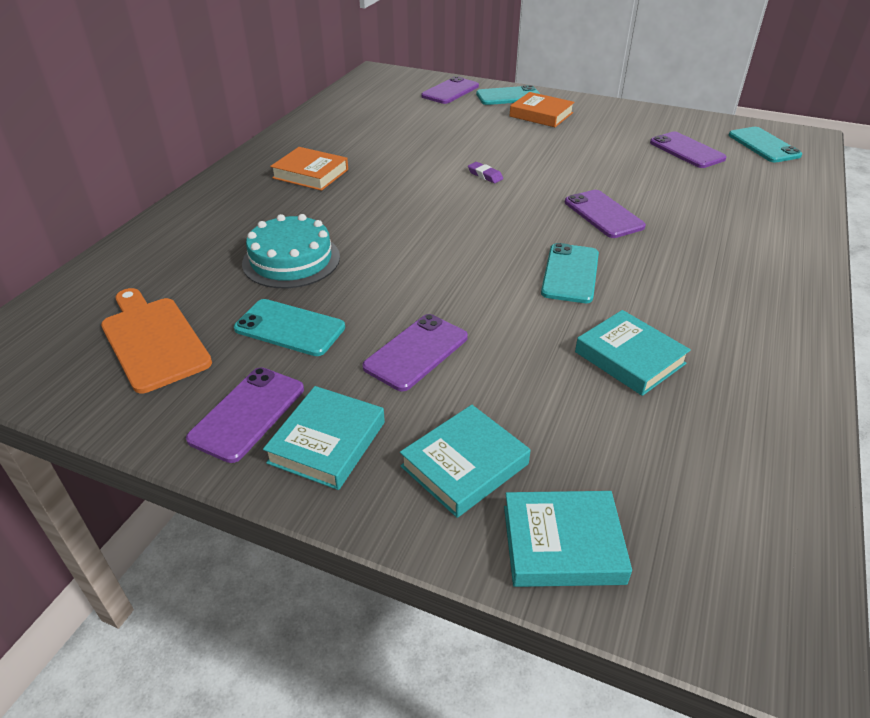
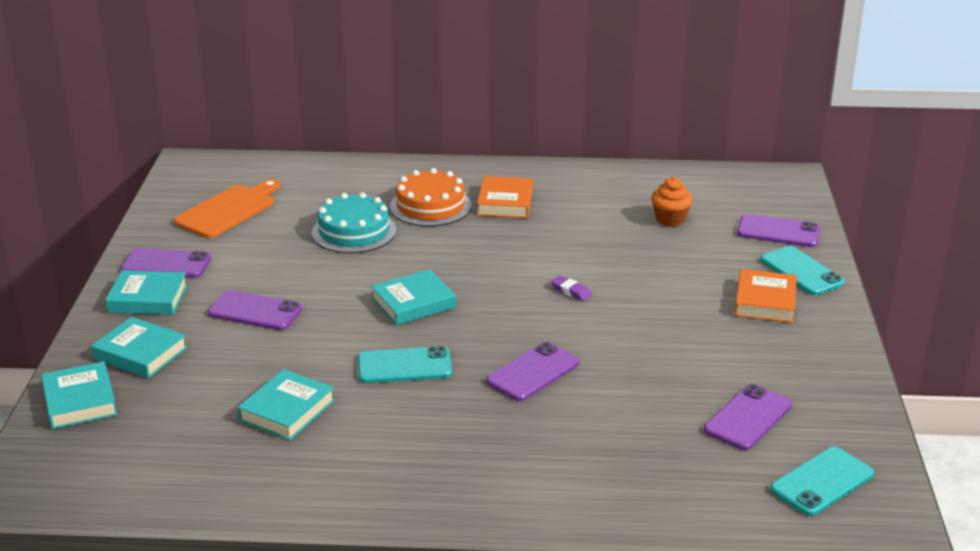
camera: 70 degrees right, 10 degrees down
turquoise phone [234,299,345,356] -> none
purple eraser [468,162,503,183] -> purple eraser turned 75 degrees counterclockwise [551,275,592,301]
none -> turquoise book [371,269,456,325]
none -> orange cake [390,168,472,226]
none -> orange cupcake [651,177,693,227]

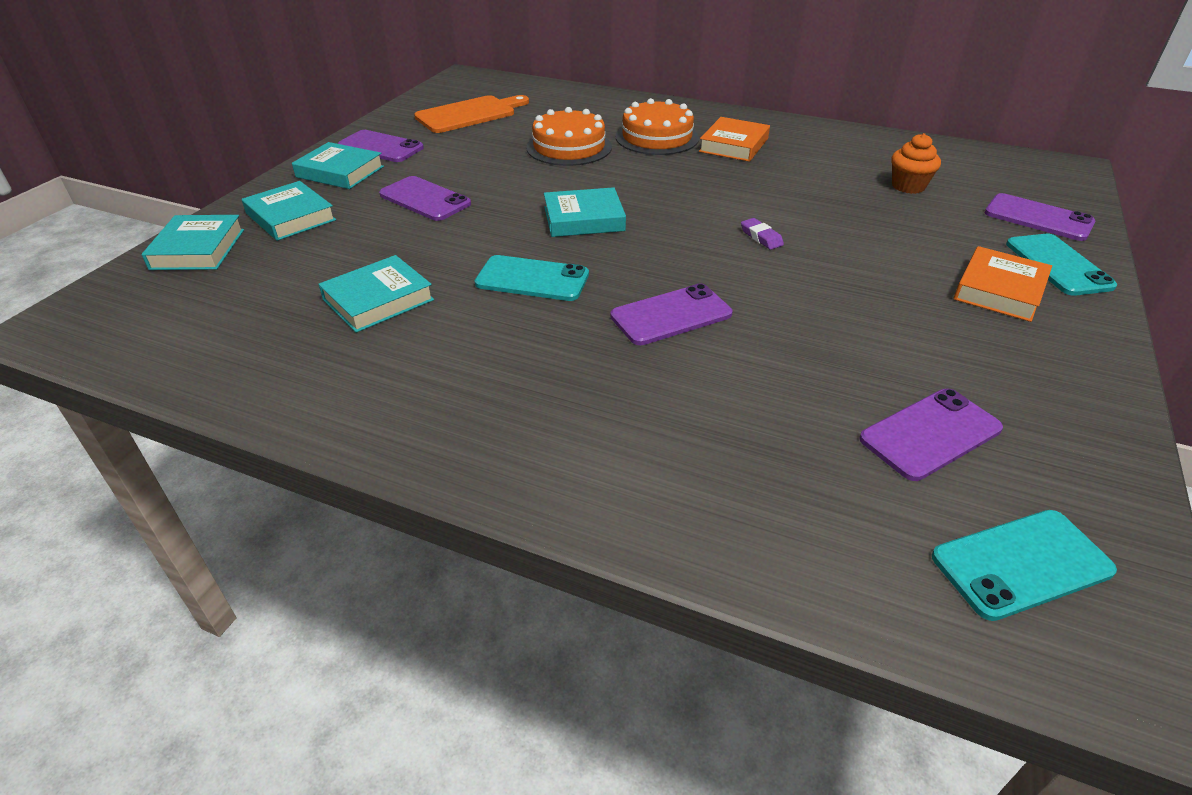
camera: 20 degrees right, 10 degrees up
turquoise cake [312,192,396,253] -> orange cake [526,107,612,166]

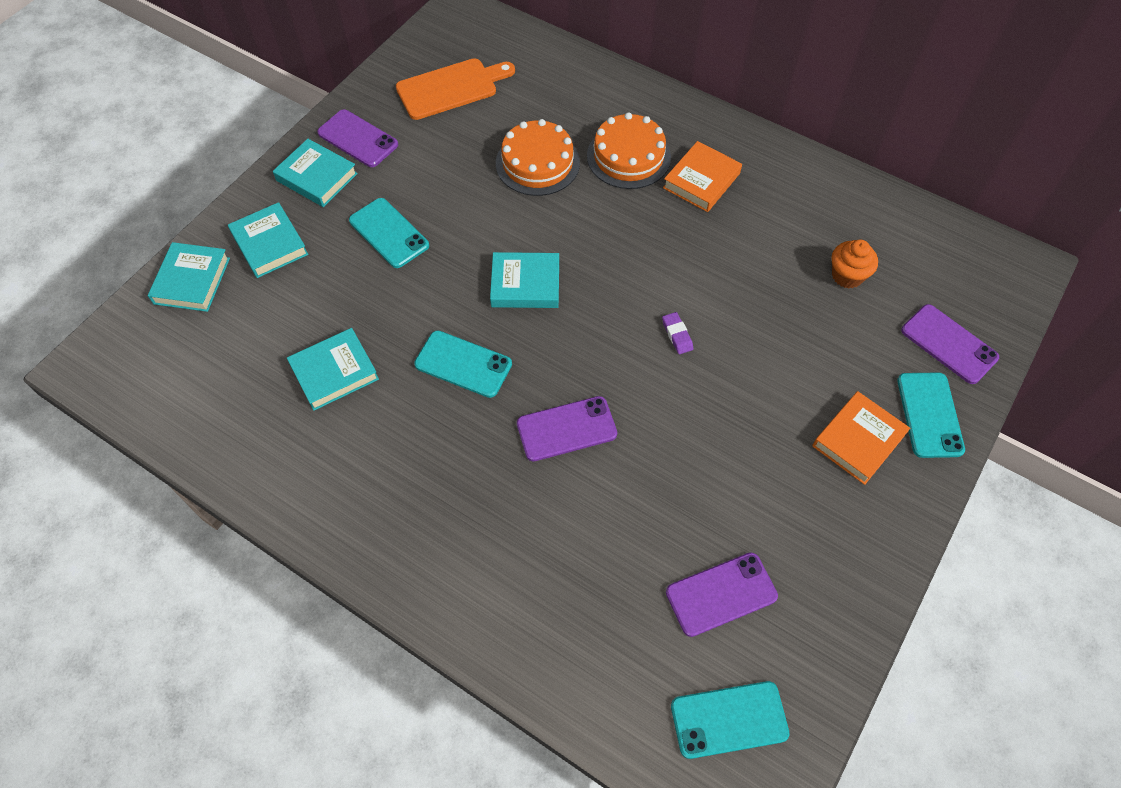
camera: 10 degrees right, 20 degrees up
purple phone [379,176,471,221] -> turquoise phone [349,198,429,268]

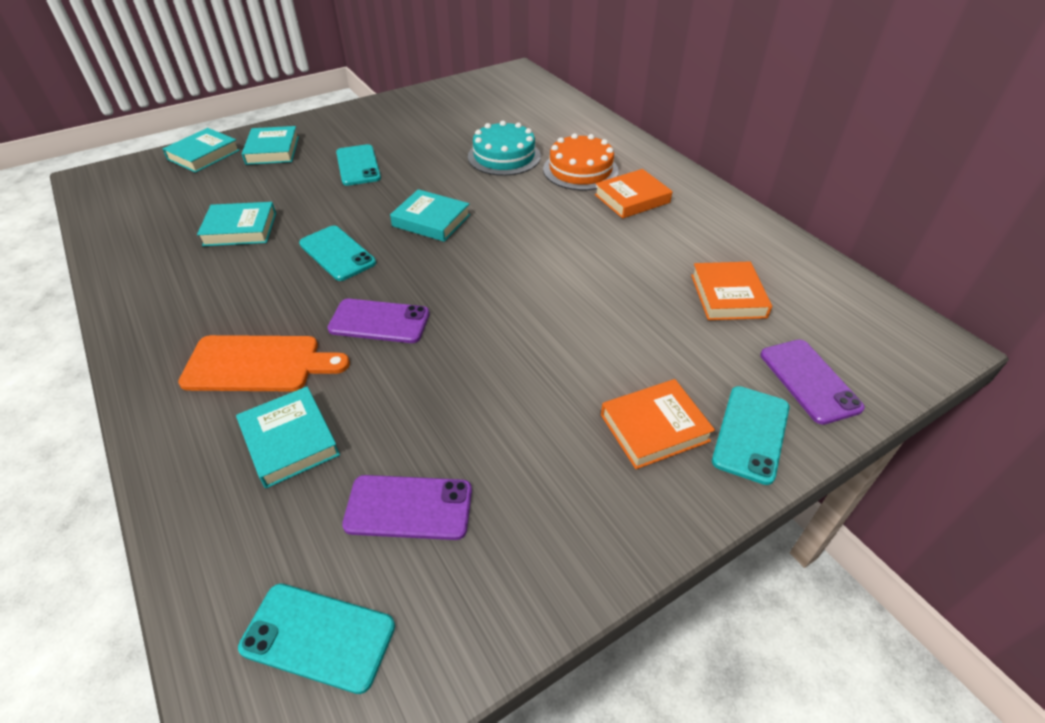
camera: 25 degrees right, 15 degrees down
turquoise book [273,139,358,207] -> turquoise book moved to [236,386,340,488]
purple phone [317,110,398,167] -> none
orange cutting board [396,58,515,120] -> orange cutting board moved to [178,335,350,391]
orange cake [496,119,580,196] -> turquoise cake [468,121,541,176]
purple eraser [662,312,693,354] -> none
orange cupcake [831,240,878,288] -> orange book [691,262,772,320]

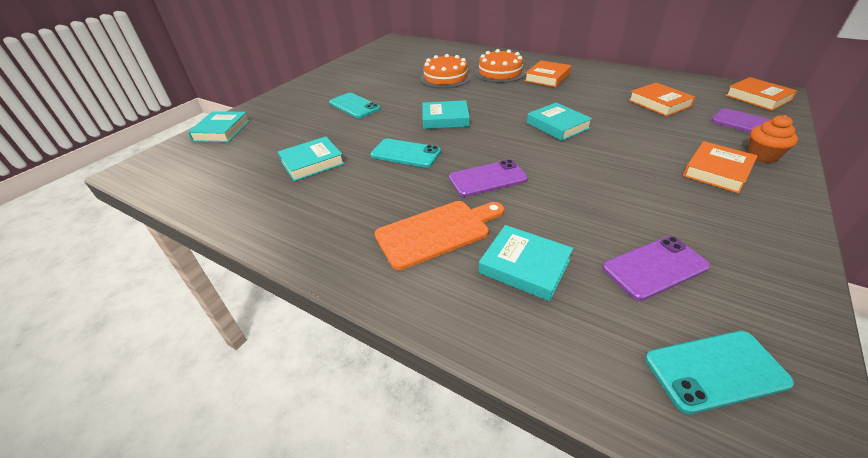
camera: 25 degrees left, 5 degrees down
turquoise book [242,126,299,165] -> turquoise book moved to [527,103,593,141]
turquoise cake [468,121,541,176] -> orange cake [420,54,471,88]
turquoise phone [712,386,790,485] -> orange cupcake [748,115,798,163]
none -> orange book [725,77,797,111]

